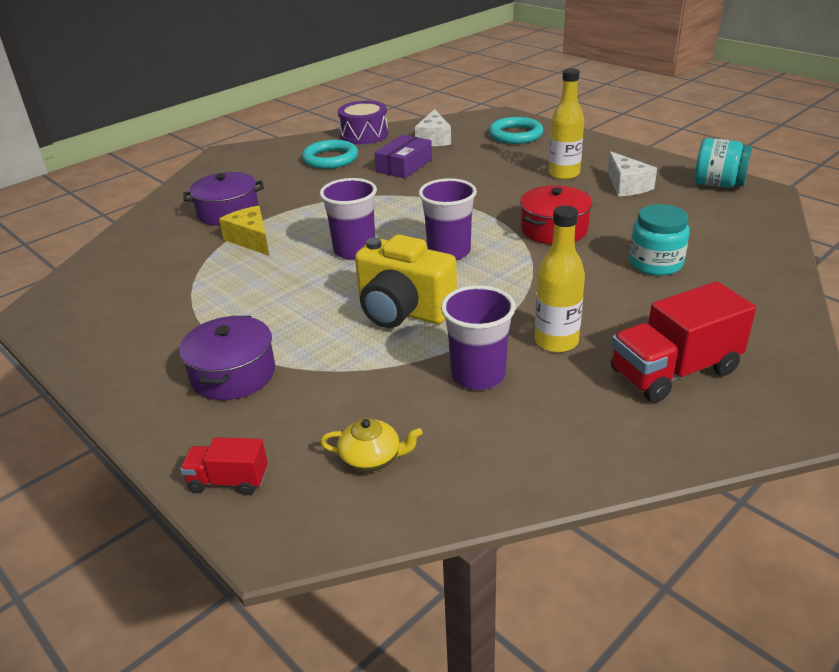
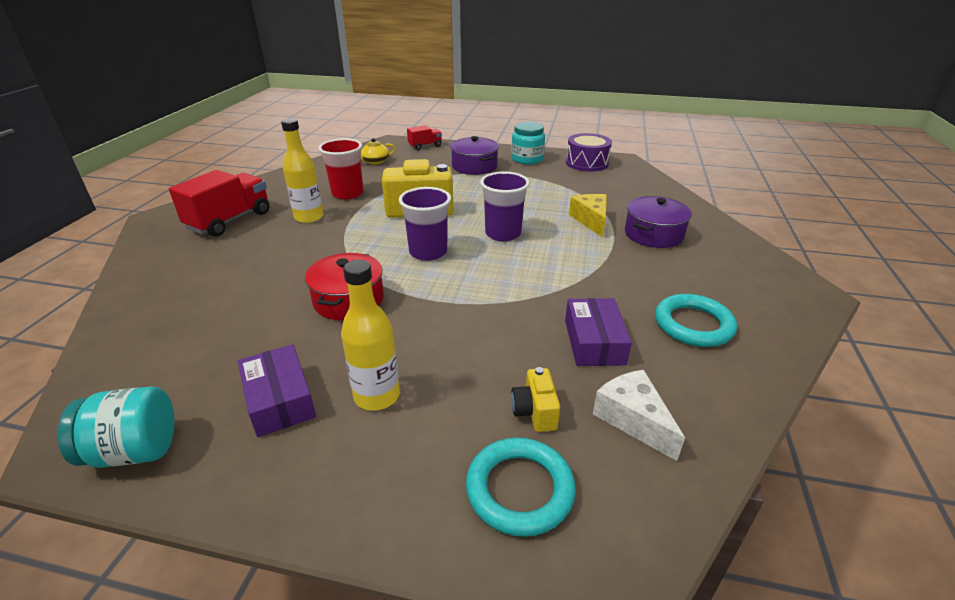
camera: 145 degrees right, 0 degrees up
yellow cheese [219,206,269,256] -> yellow cheese turned 120 degrees counterclockwise [569,194,607,238]
purple drum [338,101,388,144] -> purple drum moved to [566,133,612,172]
purple cup [441,285,516,390] -> red cup [319,138,363,199]
white cheese [607,151,657,196] -> purple box [238,344,316,437]
turquoise jar [629,204,690,276] -> turquoise jar moved to [511,122,545,164]
none -> yellow camera [511,367,560,432]

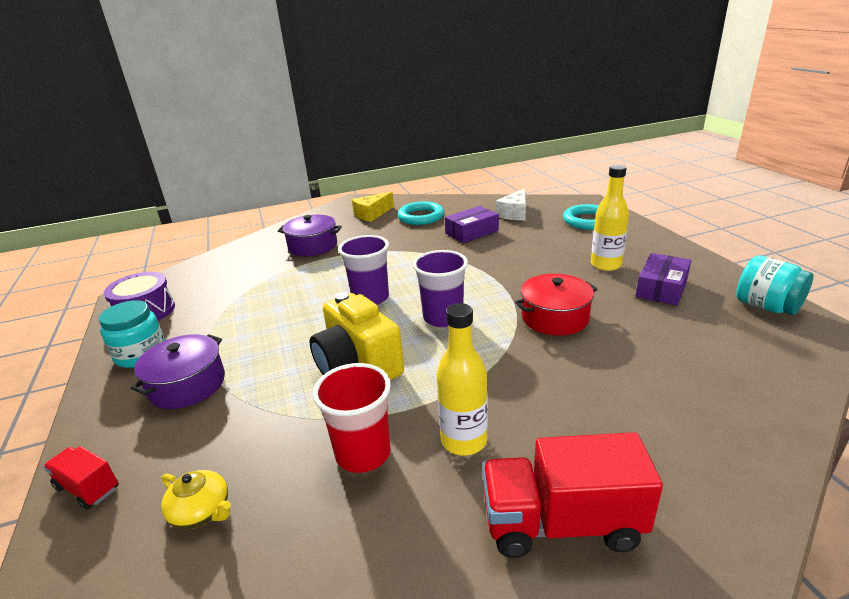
camera: 120 degrees left, 5 degrees down
yellow camera [511,367,560,432] -> none
yellow cheese [569,194,607,238] -> yellow cheese moved to [352,192,394,222]

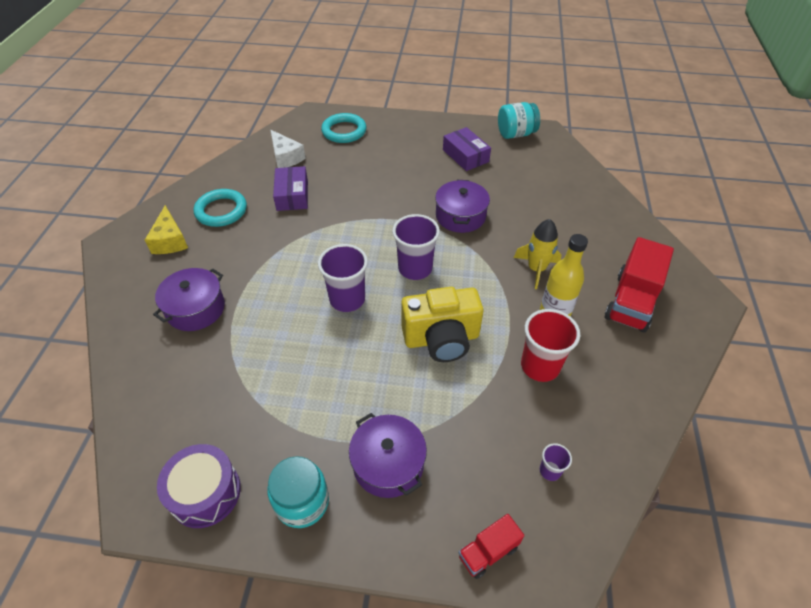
camera: 65 degrees left, 20 degrees up
yellow teapot [161,470,231,529] -> purple cup [540,443,572,481]
red pot [515,274,598,335] -> purple pot [435,180,490,233]
yellow bottle [591,165,629,271] -> none
none -> yellow rocket [514,219,561,289]

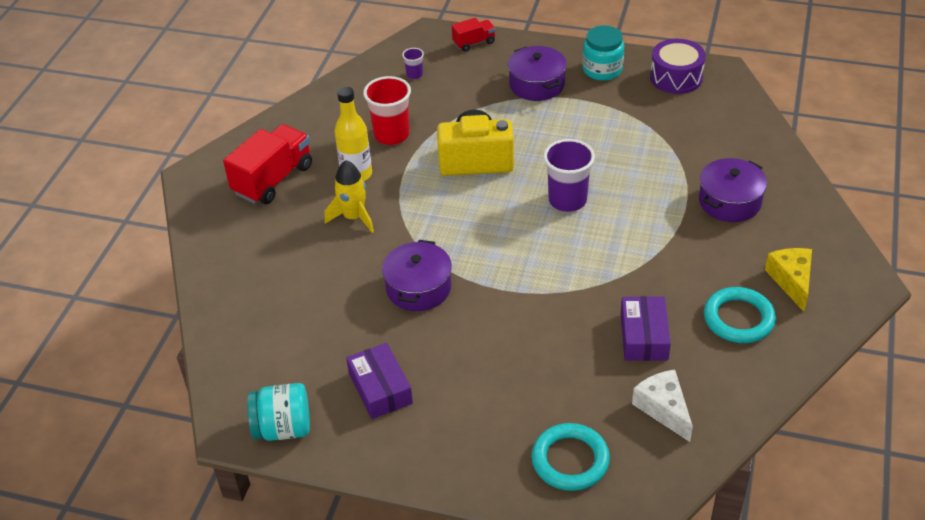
camera: 170 degrees left, 5 degrees down
purple cup [392,214,440,280] -> none

